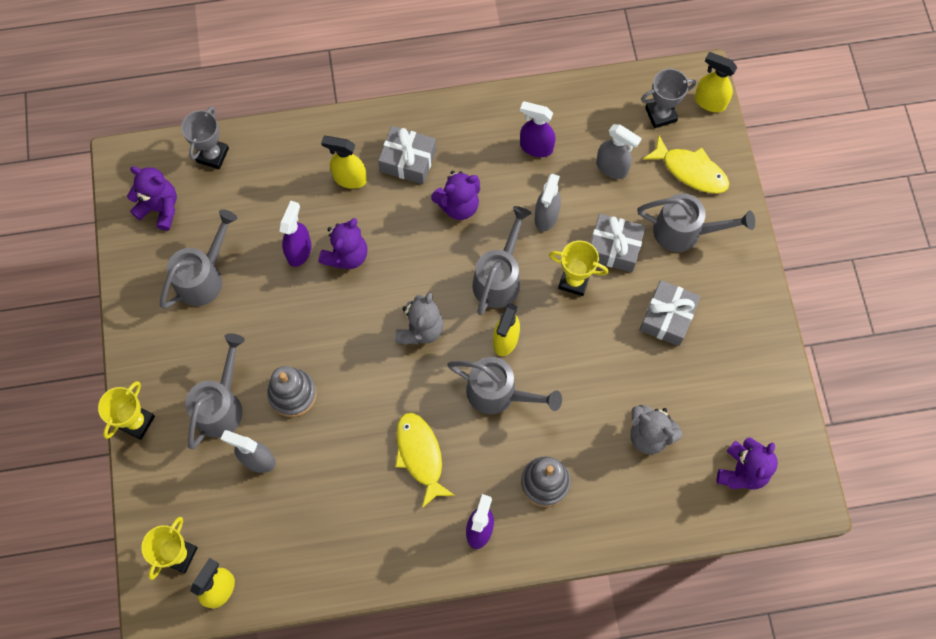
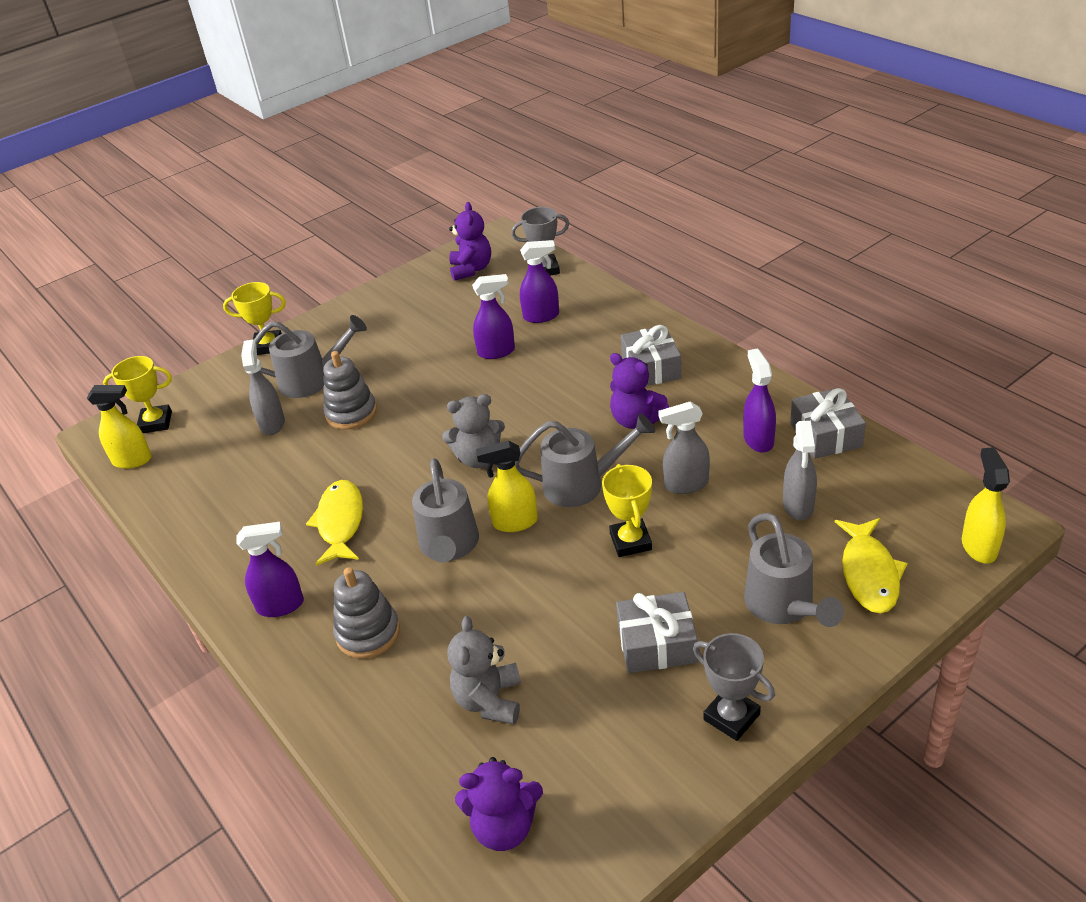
camera: 65 degrees right, 30 degrees down
grey watering can [160,209,238,309] -> none
purple teddy bear [319,218,368,269] -> none
yellow spray bottle [321,136,367,189] -> none
yellow fish [395,413,455,508] -> yellow fish turned 45 degrees counterclockwise [306,480,363,566]
grey gift [590,214,646,272] -> grey gift moved to [790,388,866,459]
grey trophy [641,69,696,128] -> grey trophy moved to [693,633,775,741]
none -> purple spray bottle [520,240,559,323]

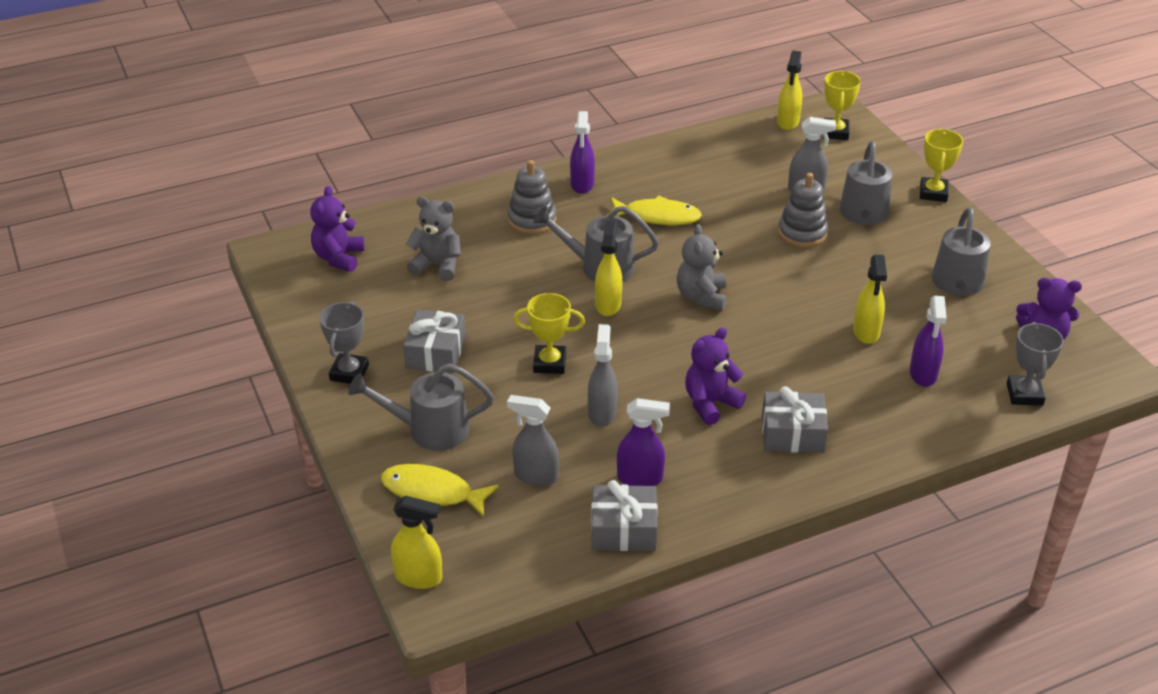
camera: 100 degrees right, 0 degrees up
purple spray bottle [472,274,515,359] -> yellow spray bottle [853,255,887,344]
grey watering can [515,413,655,507] -> grey watering can moved to [932,207,991,296]
grey trophy [693,633,775,741] -> grey trophy turned 45 degrees counterclockwise [319,301,369,384]

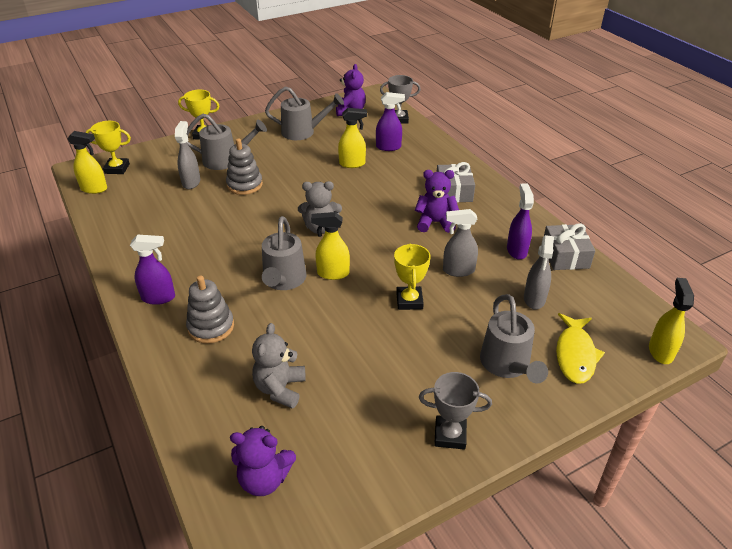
camera: 95 degrees left, 0 degrees up
grey gift [403,310,466,373] -> none
yellow fish [607,195,702,225] -> none
purple teddy bear [685,328,746,425] -> purple teddy bear turned 135 degrees clockwise [415,170,459,233]

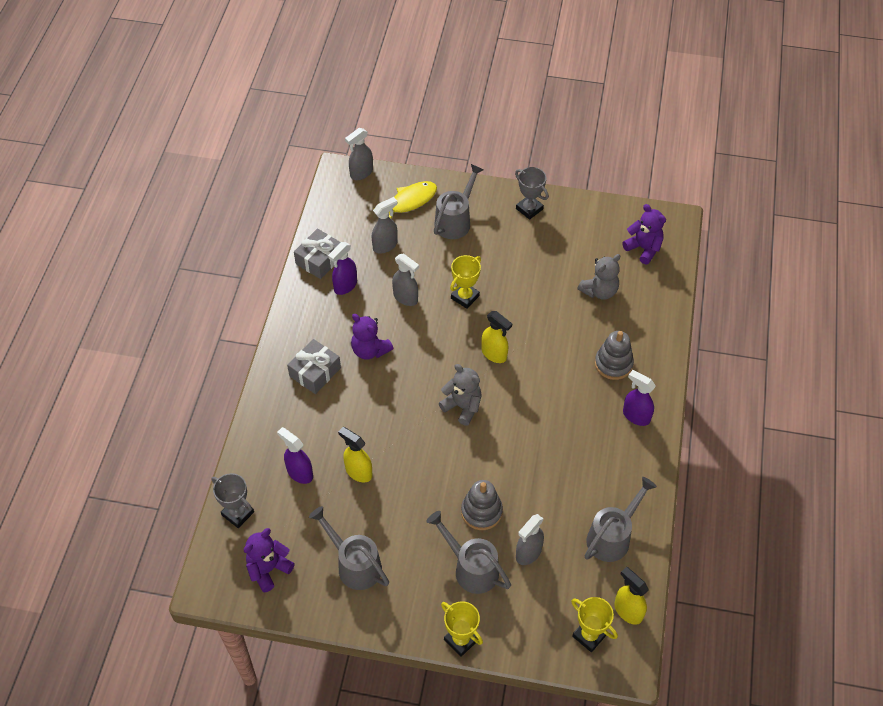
camera: 140 degrees left, 15 degrees up
grey watering can [262,216,306,290] -> grey watering can moved to [585,477,657,562]
yellow spray bottle [649,278,694,364] -> grey spray bottle [345,128,373,180]

